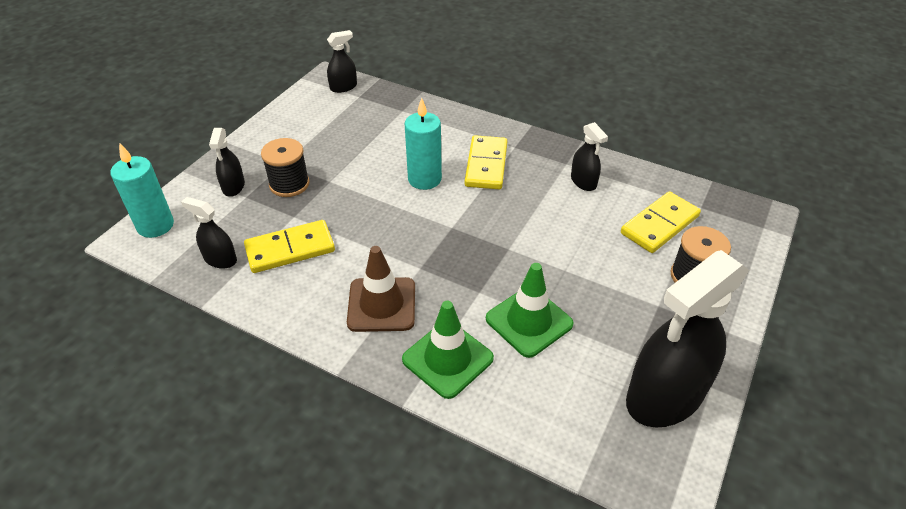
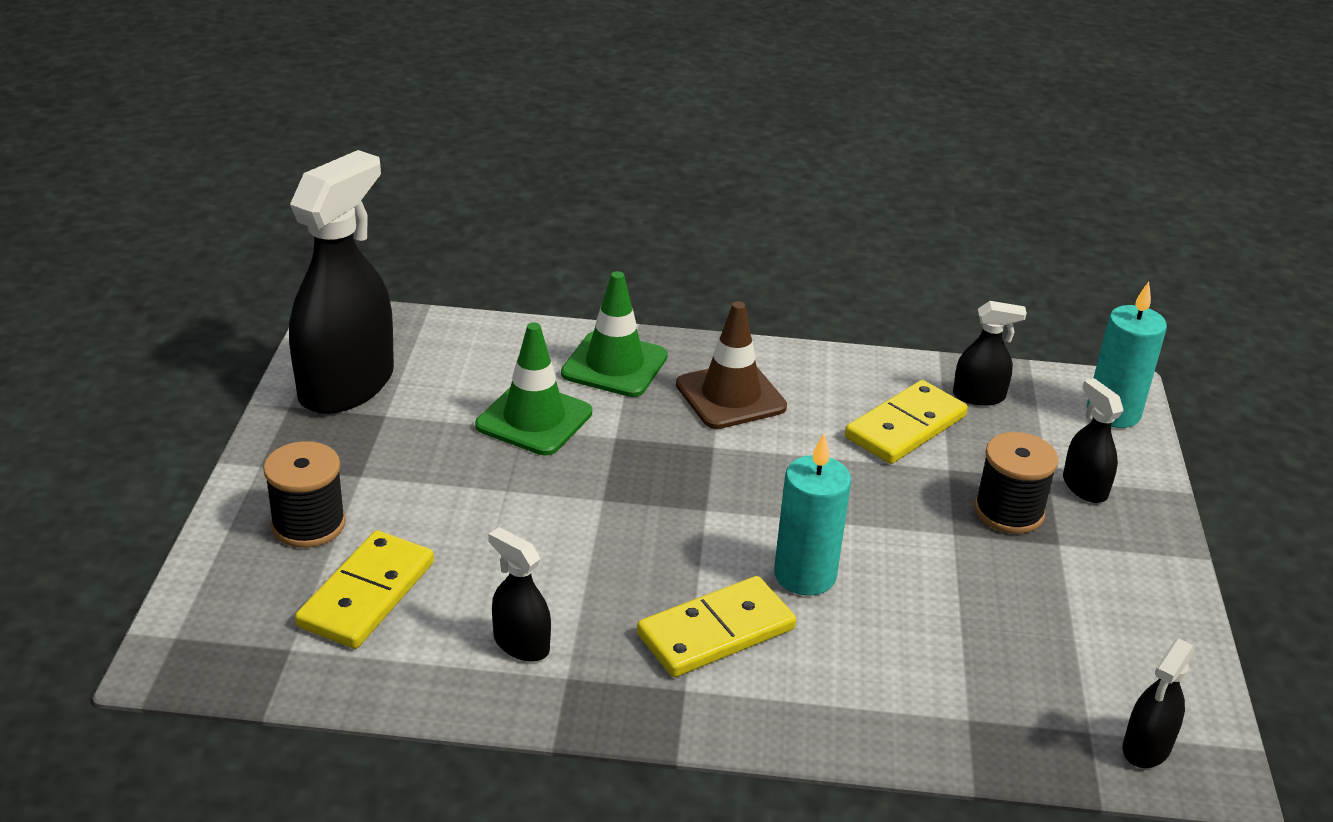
camera: 155 degrees right, 10 degrees down
yellow domino [465,135,507,189] -> yellow domino turned 75 degrees clockwise [637,576,796,677]

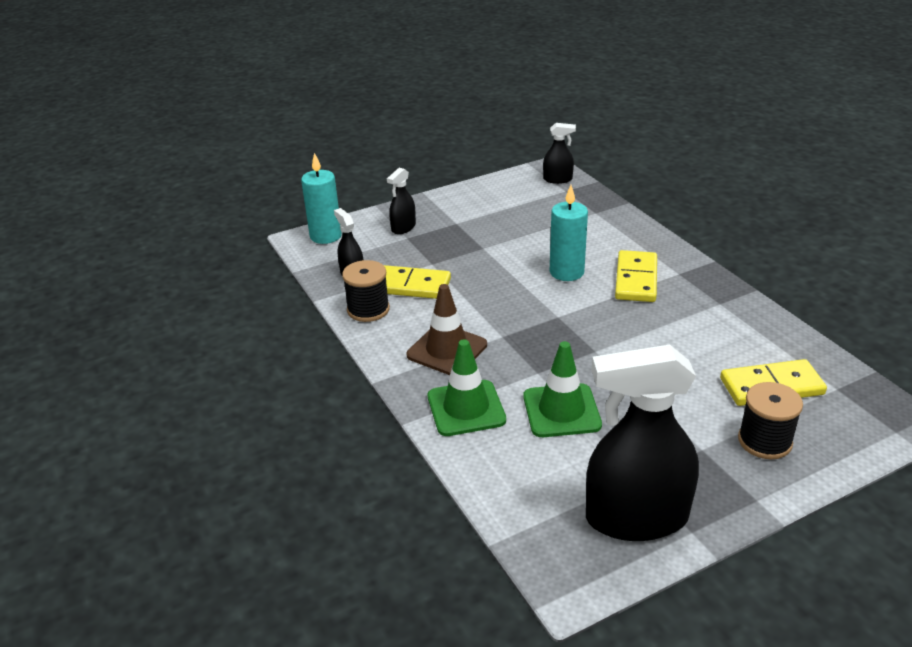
camera: 120 degrees left, 0 degrees up
black spray bottle [488,527,551,662] -> none
yellow domino [637,576,796,677] -> yellow domino turned 75 degrees clockwise [615,250,657,302]
black spool [974,432,1059,534] -> black spool moved to [342,260,390,322]

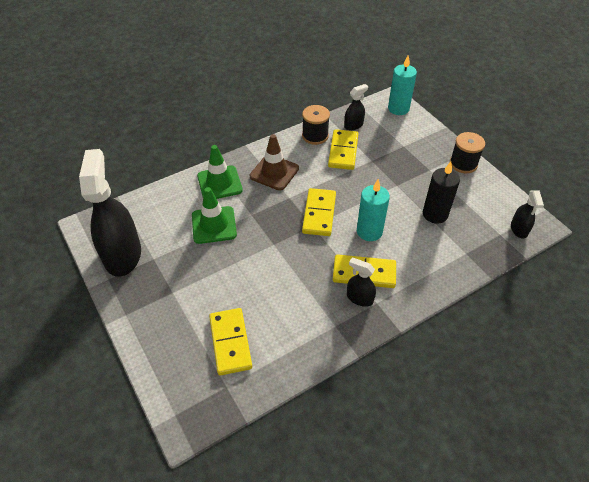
camera: 85 degrees right, 15 degrees up
black spray bottle [387,168,416,234] -> black spray bottle moved to [347,258,376,307]
black spool [738,382,803,459] -> black spool moved to [450,132,485,174]
none -> yellow domino [302,188,336,236]
none -> black candle [423,162,460,224]

